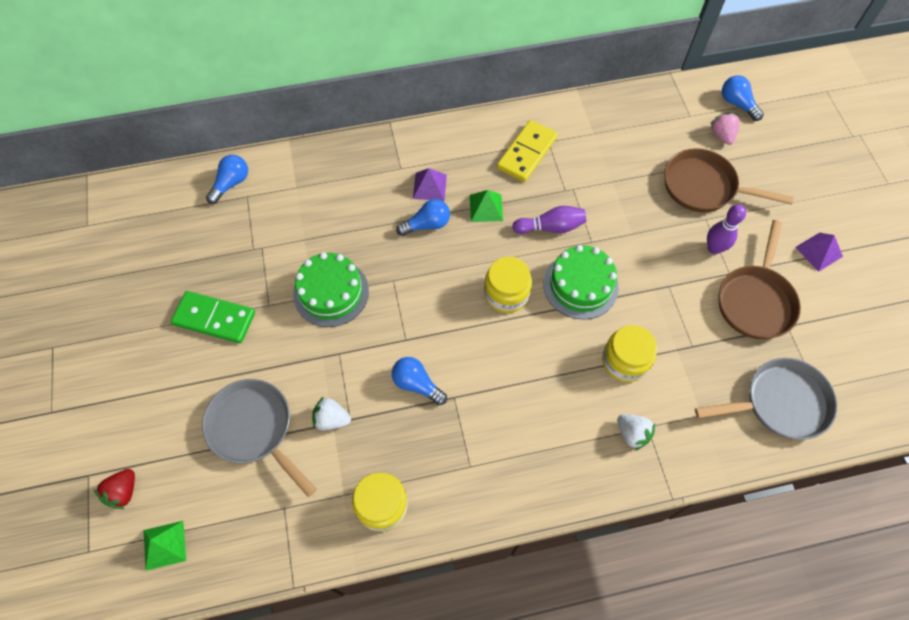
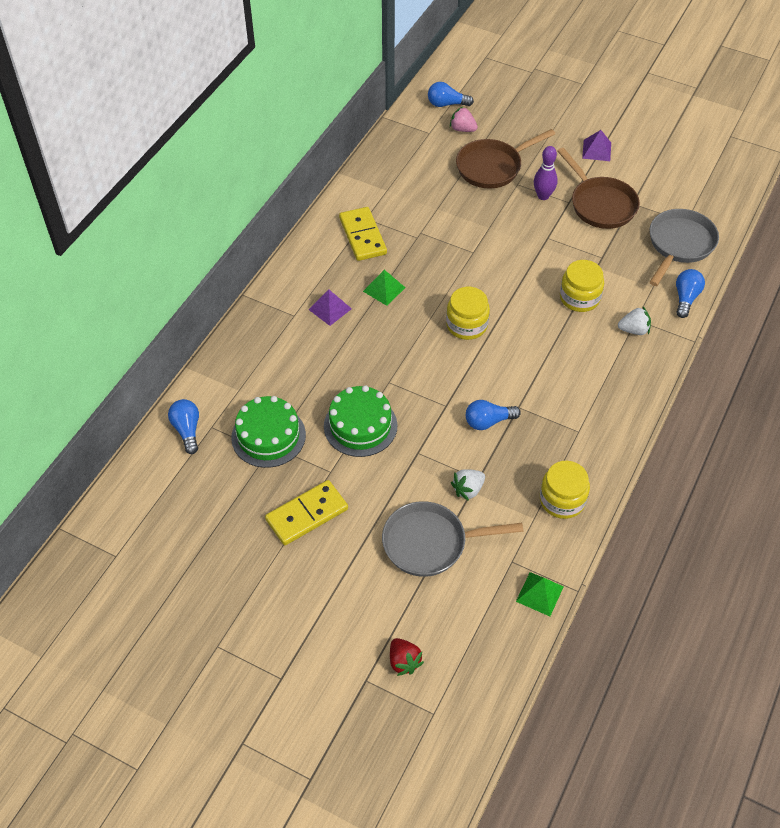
camera: 50 degrees left, 10 degrees down
green pyramid [144,521,186,571] -> green pyramid moved to [516,572,564,616]
green domino [171,291,255,343] -> yellow domino [265,480,348,545]
blue light bulb [396,199,450,236] -> blue light bulb moved to [676,269,705,318]
purple bowling pin [512,206,586,234] -> none
green cake [544,245,619,320] -> green cake moved to [231,396,306,468]

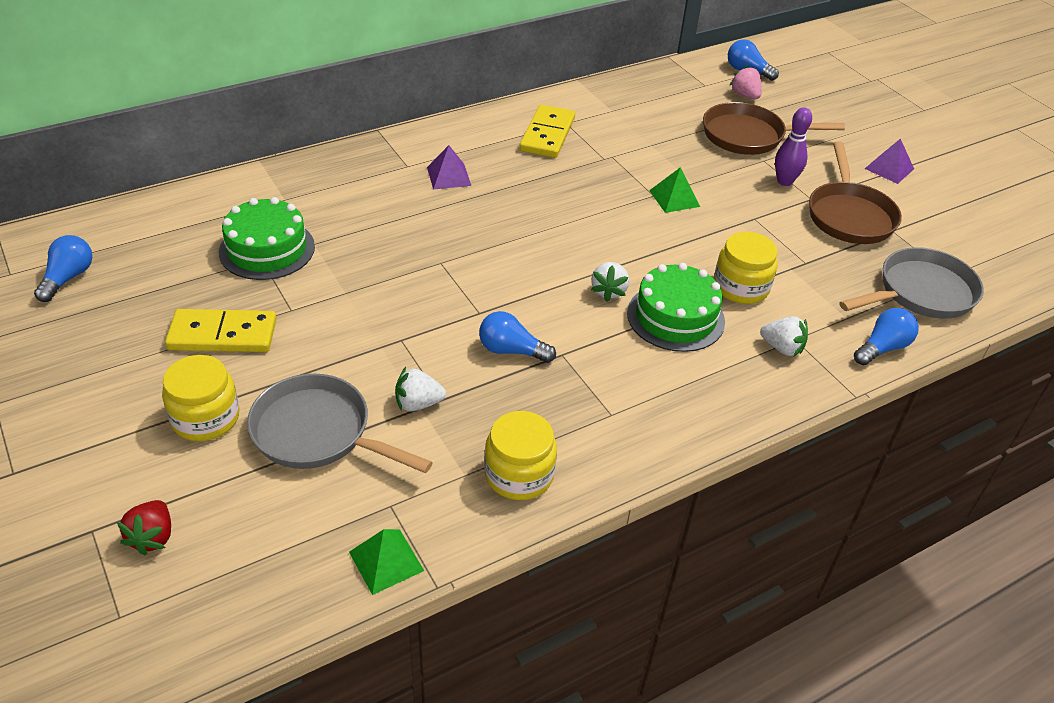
camera: 30 degrees right, 10 degrees down
blue light bulb [168,399,199,454] -> blue light bulb moved to [34,235,92,302]
green cake [324,385,398,457] -> green cake moved to [627,263,725,352]
green pyramid [363,270,406,306] -> green pyramid moved to [649,167,700,213]
yellow jar [446,287,490,340] -> yellow jar moved to [162,355,240,441]
none -> white strawberry [591,262,629,302]

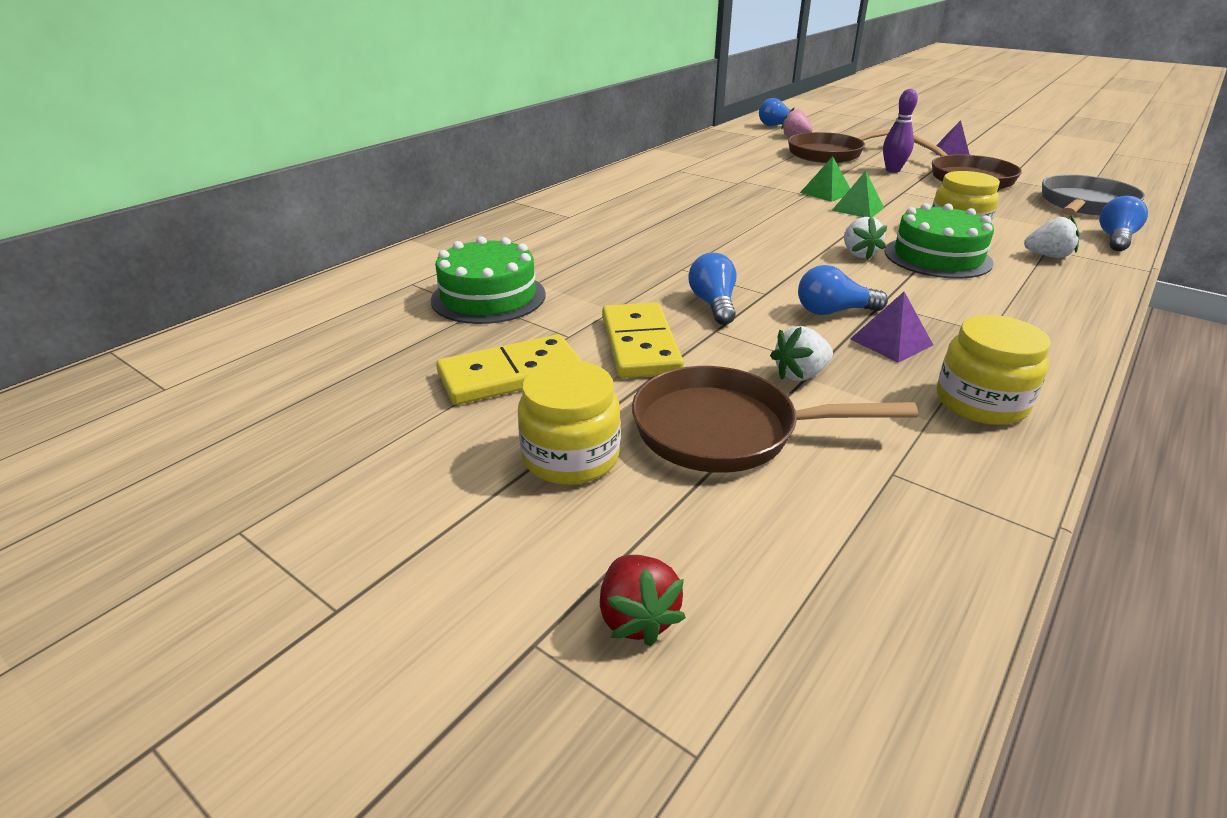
camera: 20 degrees left, 10 degrees down
blue light bulb [34,235,92,302] -> blue light bulb moved to [688,253,736,325]
grey pan [247,374,433,473] -> brown pan [632,366,918,473]
green pyramid [349,529,424,595] -> green pyramid moved to [832,171,884,217]
purple pyramid [427,145,472,190] -> purple pyramid moved to [850,292,933,363]
yellow domino [519,105,575,158] -> yellow domino moved to [602,302,684,378]

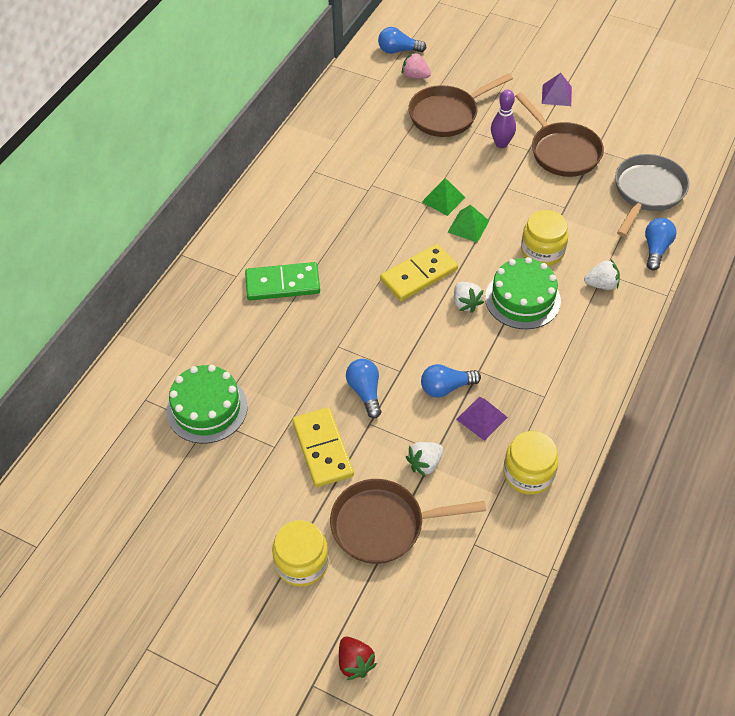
camera: 10 degrees left, 20 degrees up
yellow domino [436,334,582,405] -> yellow domino moved to [380,244,458,301]
none -> green domino [245,262,320,300]

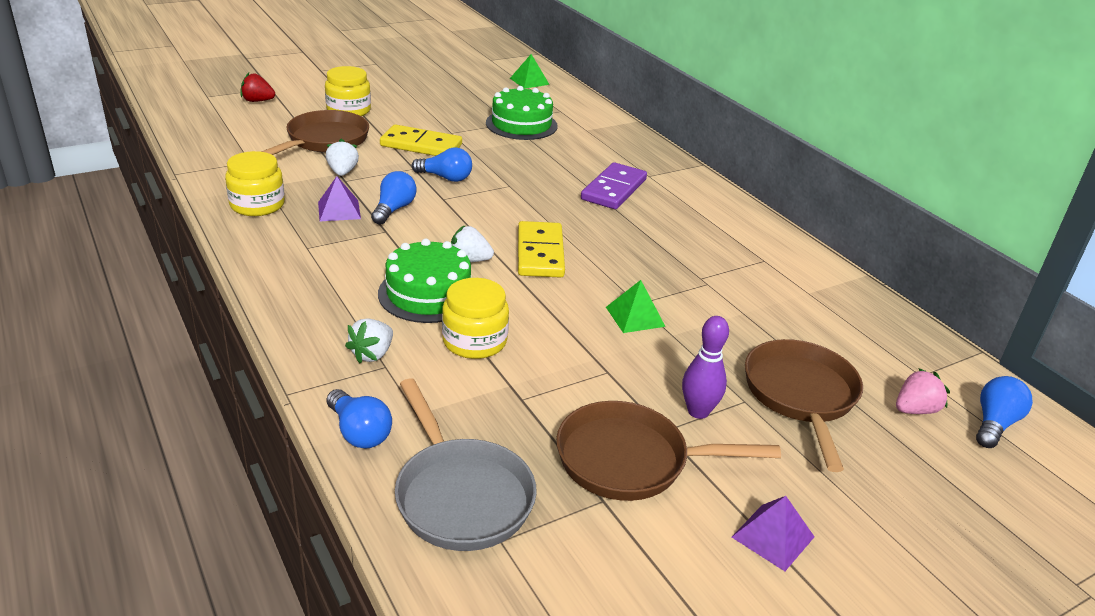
camera: 120 degrees right, 20 degrees down
green domino [245,262,320,300] -> purple domino [581,162,647,209]
green pyramid [448,205,489,243] -> green pyramid moved to [510,54,550,89]

